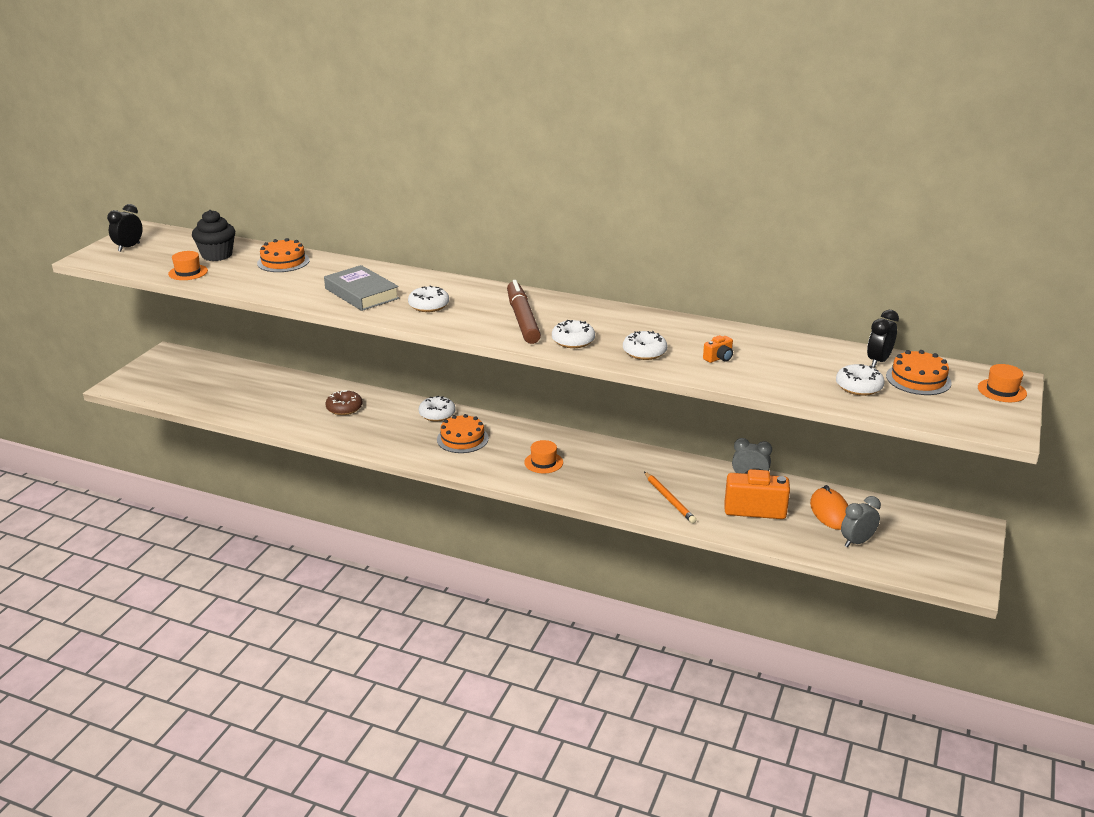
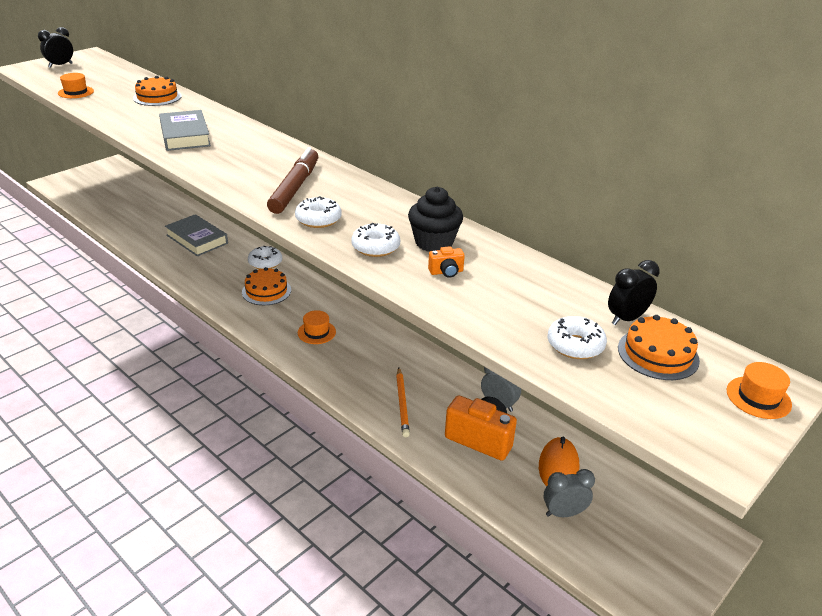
camera: 20 degrees right, 5 degrees up
black cupcake [192,210,235,261] -> black cupcake moved to [408,187,463,252]
brown donut [326,390,363,415] -> grey book [165,214,228,256]
white donut [408,285,449,312] -> none

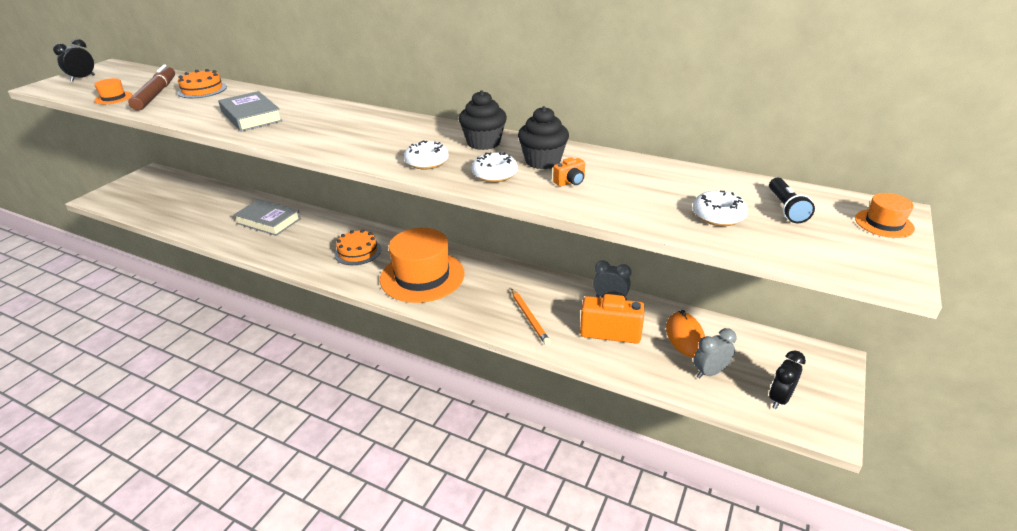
camera: 15 degrees left, 0 degrees up
white donut [248,246,282,269] -> none
brown marker [267,147,318,214] -> brown marker moved to [128,65,175,111]
orange hat [298,310,336,344] -> orange hat [380,228,465,303], size x2.36
black clock [608,260,660,325] -> black clock moved to [769,350,806,409]
orange cake [618,315,700,380] -> black flashlight [769,178,815,223]
none -> black cupcake [459,90,507,150]

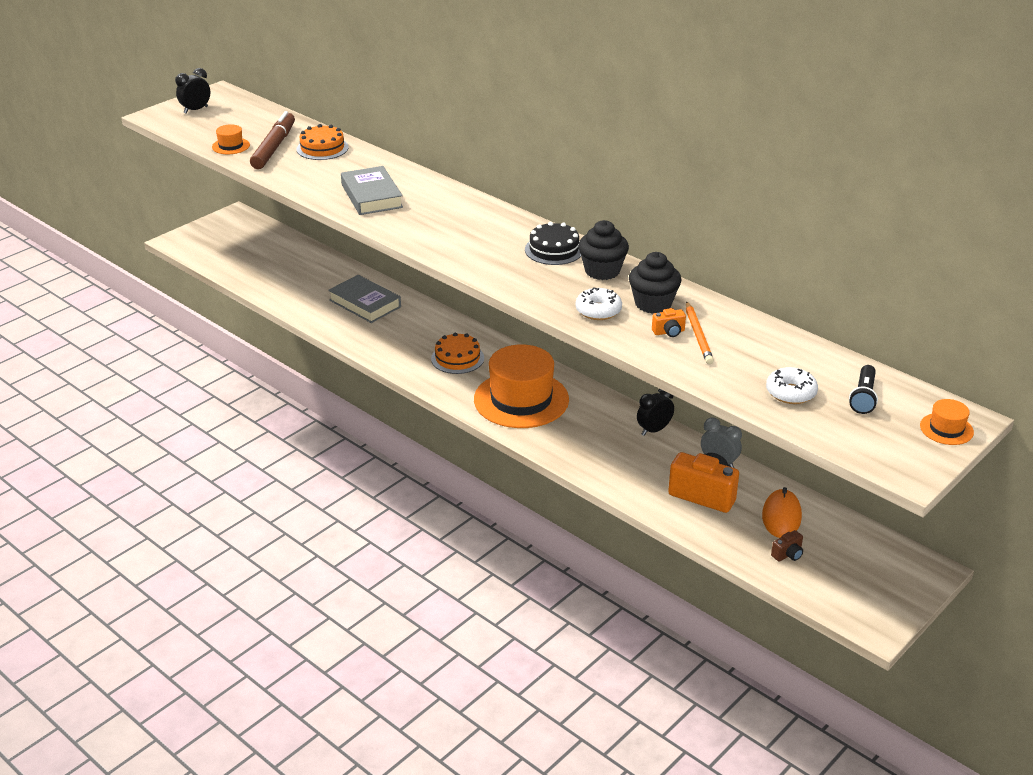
camera: 15 degrees right, 0 degrees up
white donut [404,140,449,169] -> none
orange pencil [511,288,551,345] -> orange pencil moved to [686,301,714,364]
grey clock [693,328,737,379] -> brown camera [771,530,803,561]
black clock [769,350,806,409] -> black clock moved to [637,389,674,436]
none -> black cake [525,222,581,265]

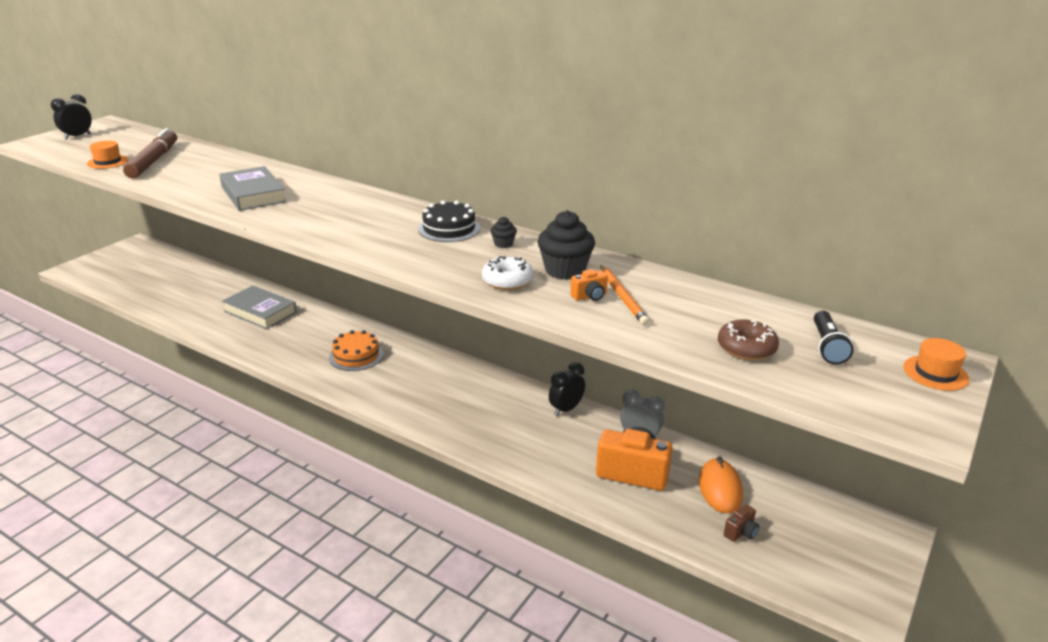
camera: 10 degrees left, 5 degrees down
orange cake [296,124,349,160] -> none
orange hat [474,344,569,428] -> none
black cupcake [578,220,629,280] -> black cupcake [491,217,517,248], size x0.49
white donut [766,367,818,404] -> brown donut [718,320,779,361]

